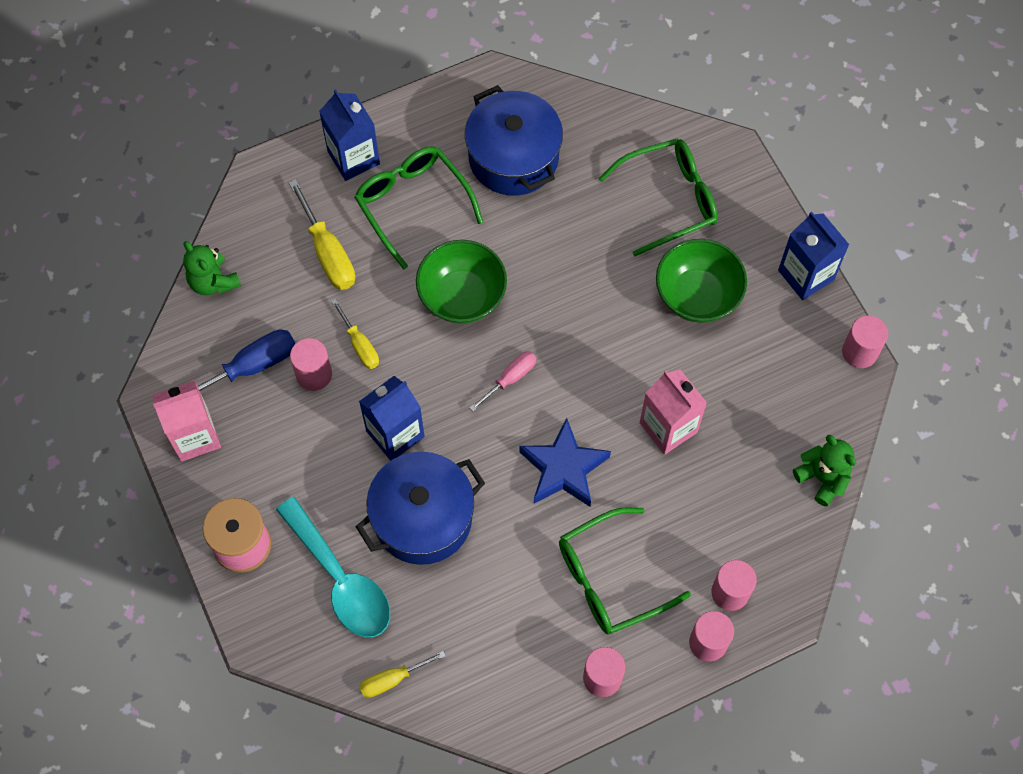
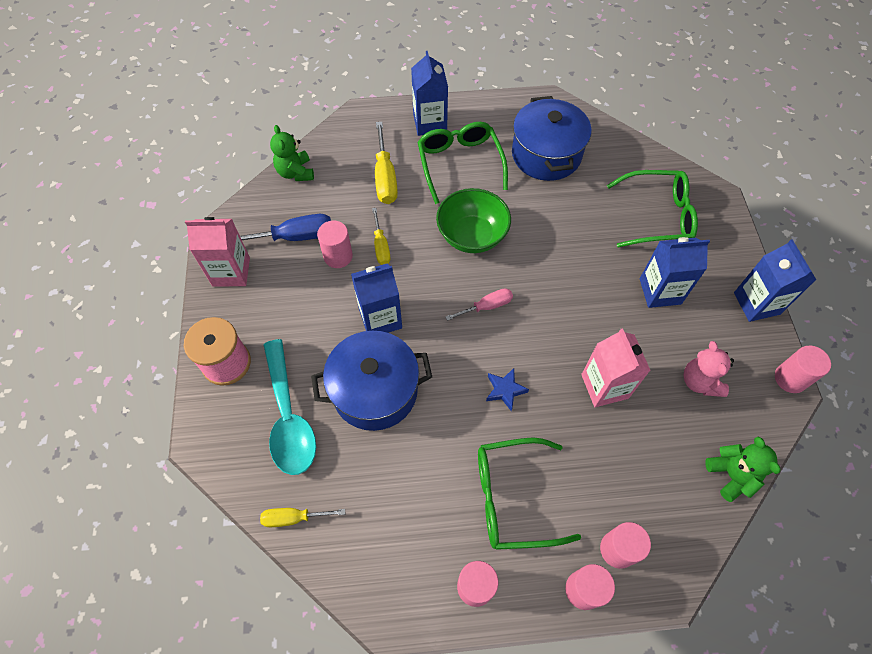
camera: 20 degrees right, 5 degrees down
blue star [519,418,611,507] -> blue star [486,368,529,411], size x0.55
green bowl [656,239,747,323] -> blue carton [640,237,710,308]
none -> pink teddy bear [684,341,734,397]

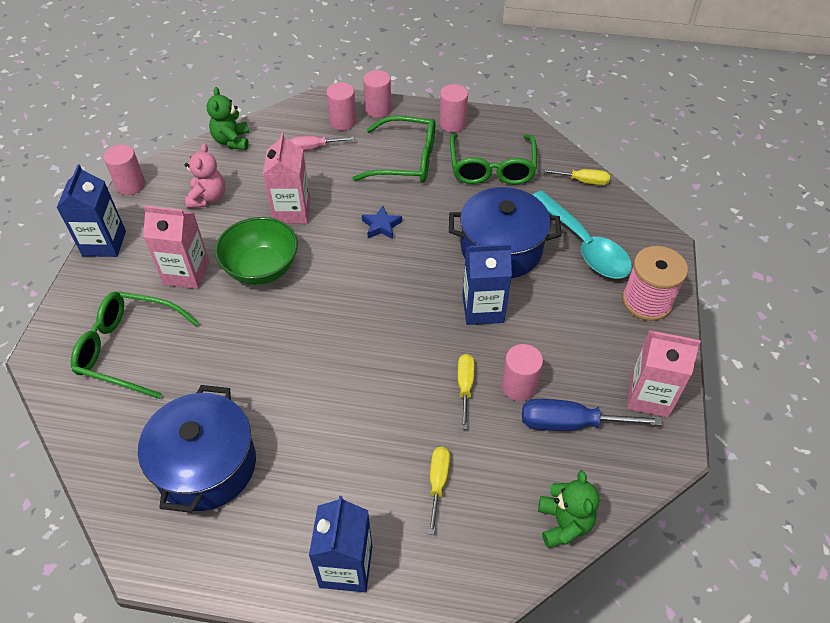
camera: 165 degrees left, 10 degrees down
turquoise spoon [263,339,316,475] -> turquoise spoon turned 150 degrees clockwise [533,191,632,279]
yellow screwdriver [375,122,398,204] -> yellow screwdriver [428,447,450,535], size x0.63
green glasses [418,122,508,204] -> green glasses moved to [450,134,537,185]
green bowl [436,188,511,253] -> green bowl moved to [215,217,298,285]
pink screwdriver [446,288,513,321] -> pink screwdriver moved to [289,136,355,150]
blue carton [640,237,710,308] -> pink carton [143,206,210,289]

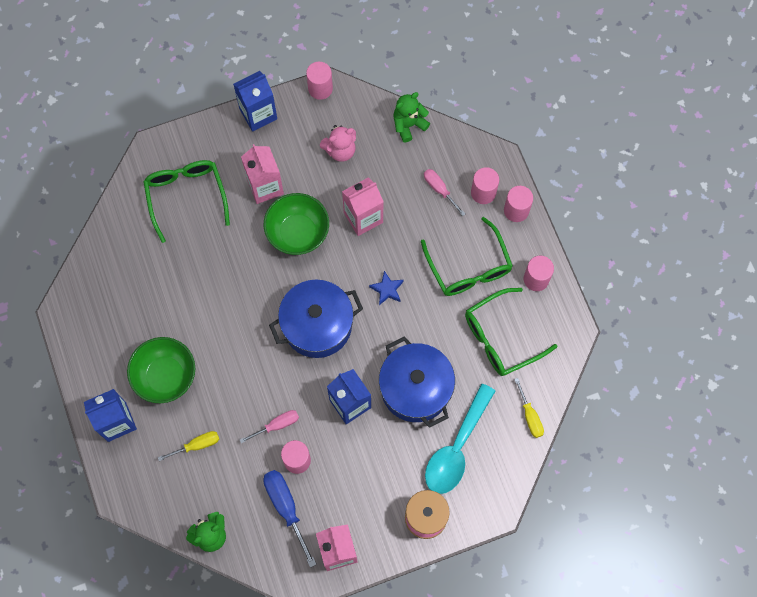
camera: 60 degrees right, 20 degrees up
blue pot [138,385,256,513] -> blue pot moved to [269,280,363,358]
yellow screwdriver [458,354,475,429] -> pink screwdriver [240,410,299,443]
none -> green bowl [127,337,195,403]

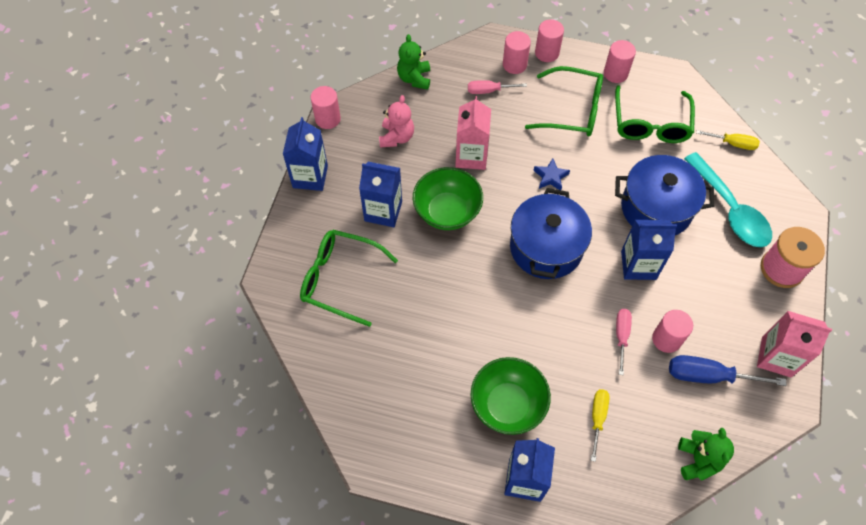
camera: 55 degrees left, 10 degrees down
pink carton [241,144,284,204] -> blue carton [359,162,402,227]

